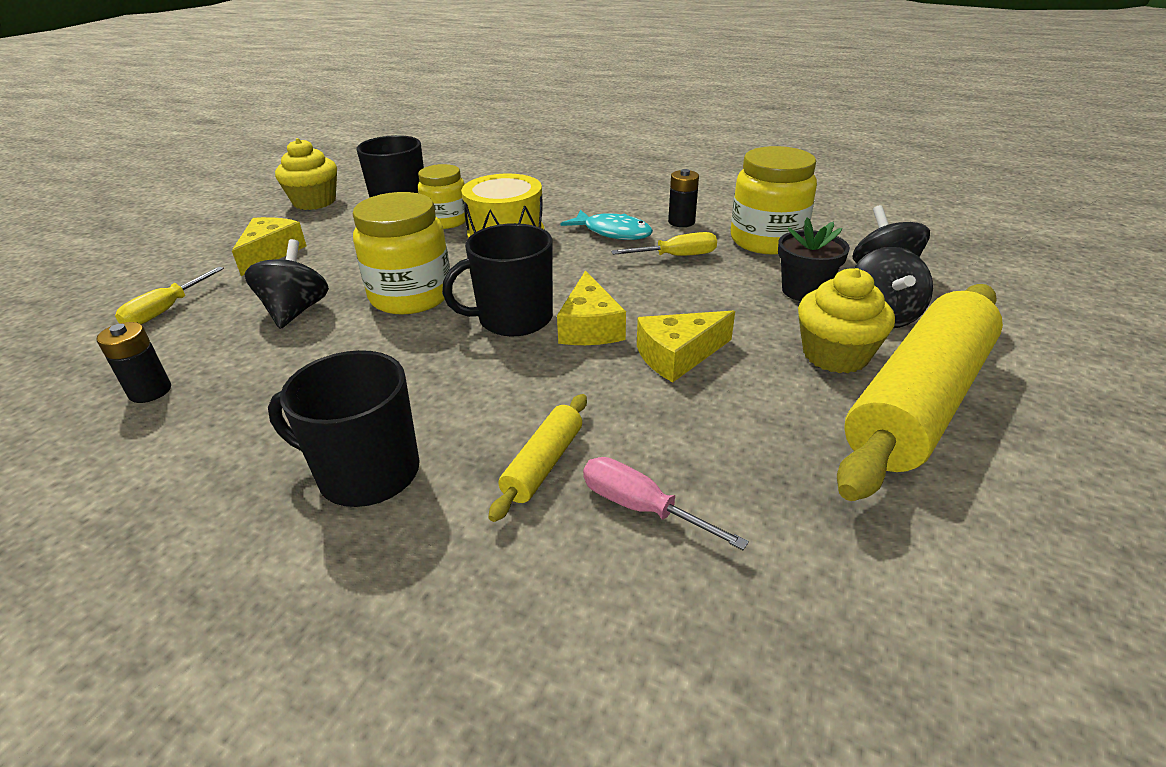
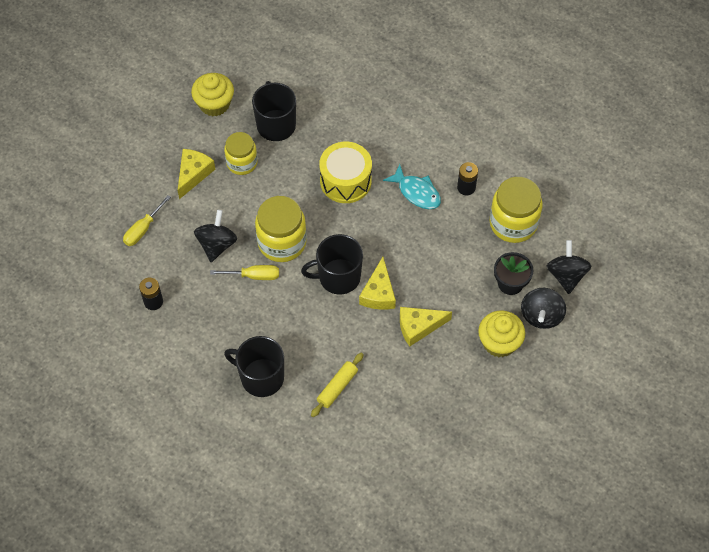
camera: 10 degrees right, 25 degrees up
yellow jar [418,164,466,229] -> yellow jar moved to [224,132,258,175]
pink screwdriver [583,457,749,550] -> none
yellow screwdriver [611,232,717,256] -> yellow screwdriver moved to [210,265,279,280]
yellow rolling pin [837,284,1003,501] -> none

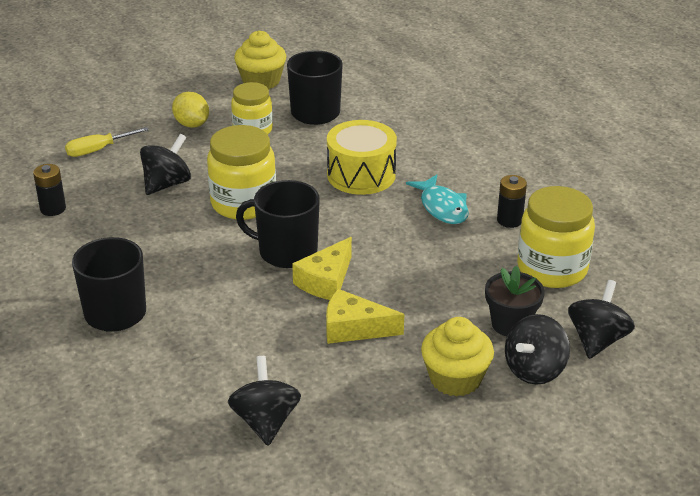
camera: 25 degrees right, 25 degrees down
yellow cheese [177,149,215,199] -> yellow lemon [172,92,209,128]
yellow screwdriver [210,265,279,280] -> none
yellow rolling pin [311,353,364,417] -> none
none -> black spinning top [228,356,301,446]

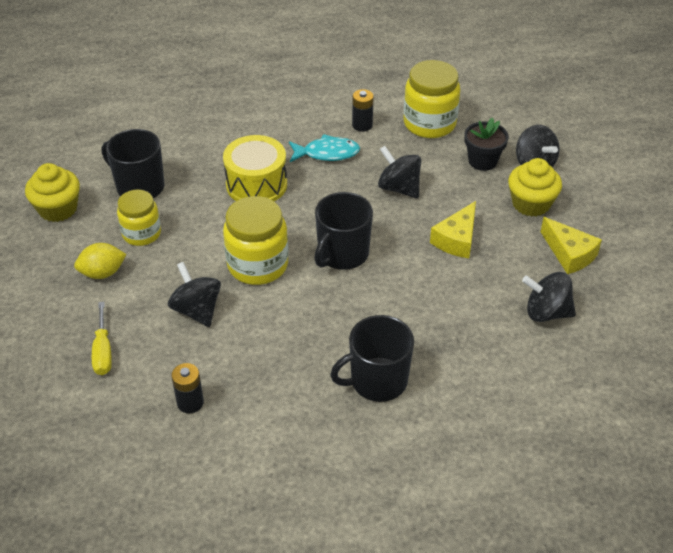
camera: 70 degrees left, 10 degrees up
yellow cheese [292,237,352,300] -> yellow cheese moved to [541,217,602,274]
black spinning top [568,280,635,359] -> black spinning top moved to [378,146,421,199]

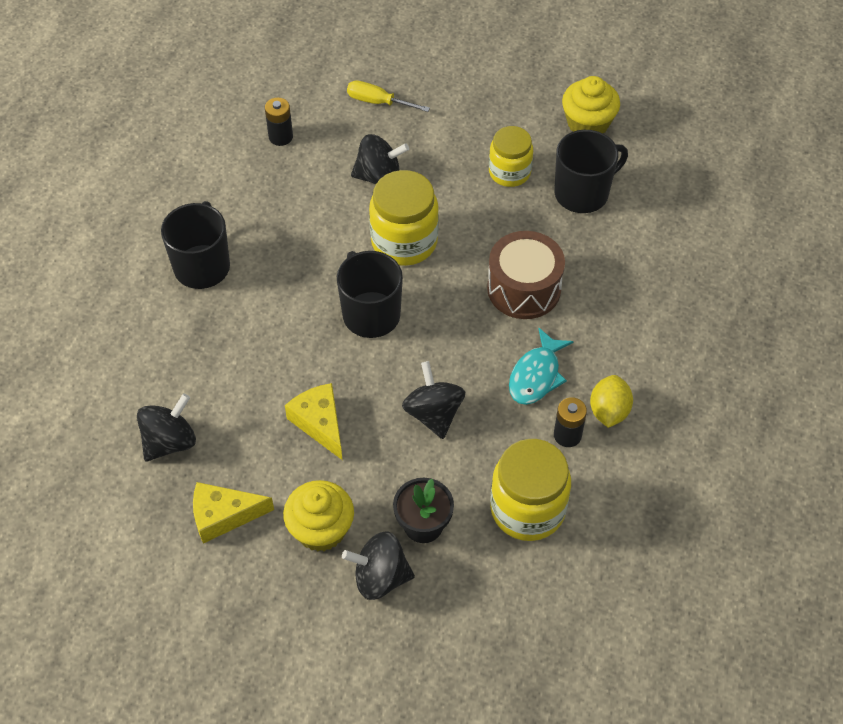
camera: 120 degrees right, 10 degrees up
yellow lemon [74,243,127,279] -> yellow lemon moved to [590,375,633,428]
yellow drum [223,135,287,201] -> brown drum [487,231,565,319]
black spinning top [378,146,421,199] -> black spinning top turned 90 degrees counterclockwise [402,361,465,439]

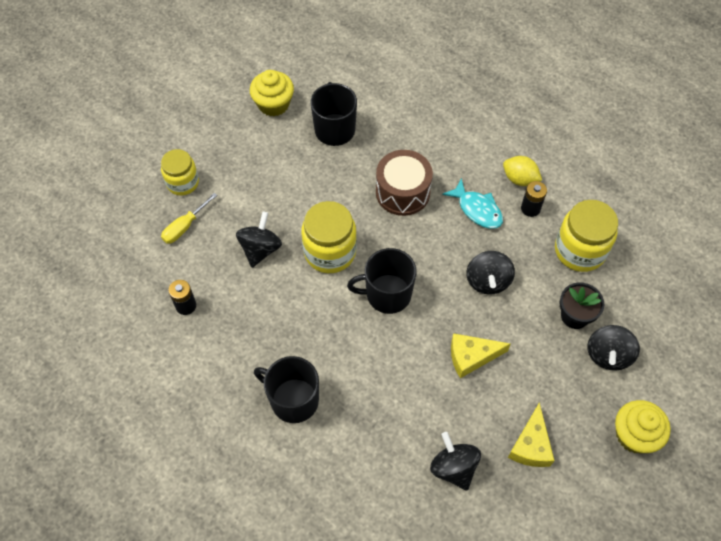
camera: 70 degrees left, 5 degrees up
yellow cupcake [283,480,354,552] -> yellow cupcake moved to [615,400,671,453]
black spinning top [402,361,465,439] -> black spinning top turned 90 degrees counterclockwise [466,251,515,295]
yellow jar [489,126,533,187] -> yellow jar moved to [161,149,199,196]

